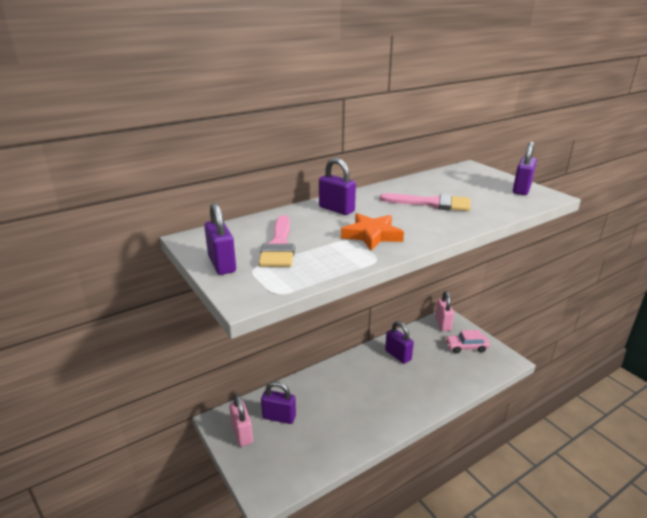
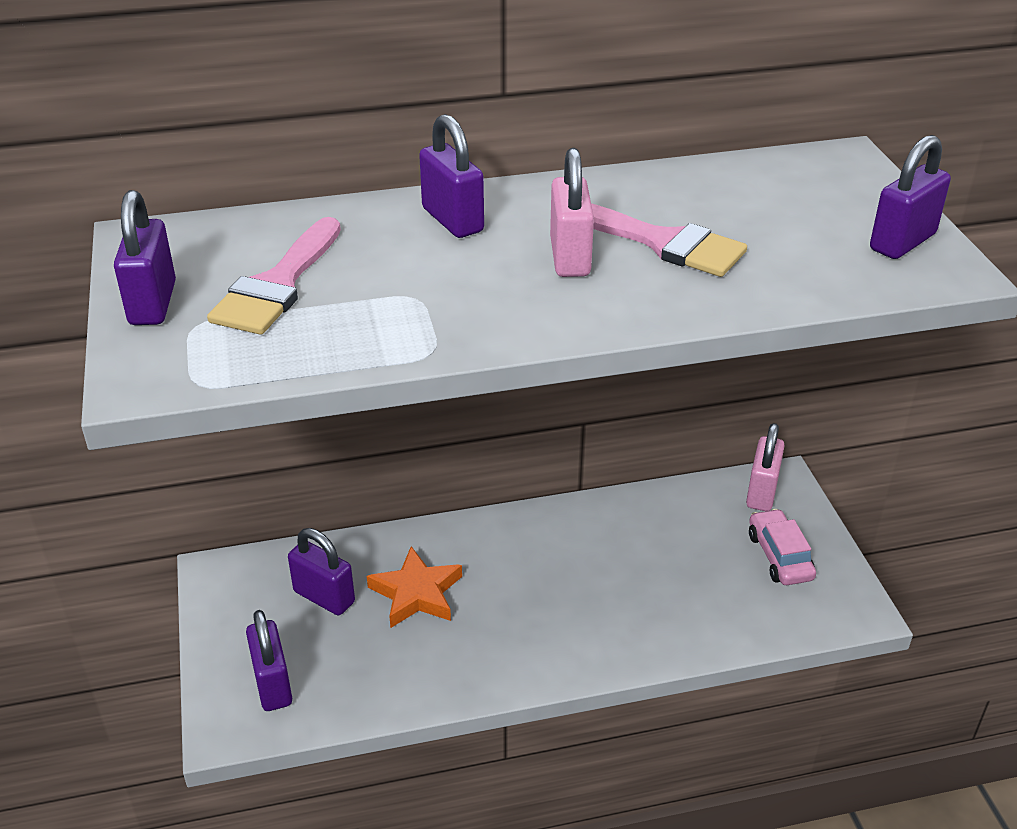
camera: 20 degrees right, 10 degrees up
pink padlock [229,394,253,447] -> pink padlock moved to [550,148,594,277]
orange star [341,213,404,250] -> orange star moved to [367,546,462,628]
purple padlock [385,321,414,364] -> purple padlock moved to [246,610,292,711]
pink car [445,330,490,353] -> pink car turned 60 degrees clockwise [749,509,816,585]

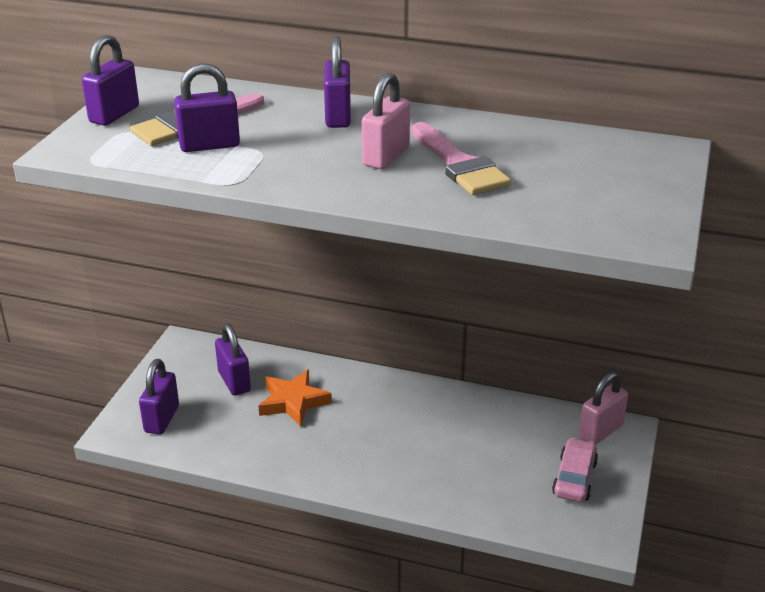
camera: 30 degrees right, 5 degrees down
purple padlock [870,135,951,259] -> purple padlock moved to [174,63,240,152]

